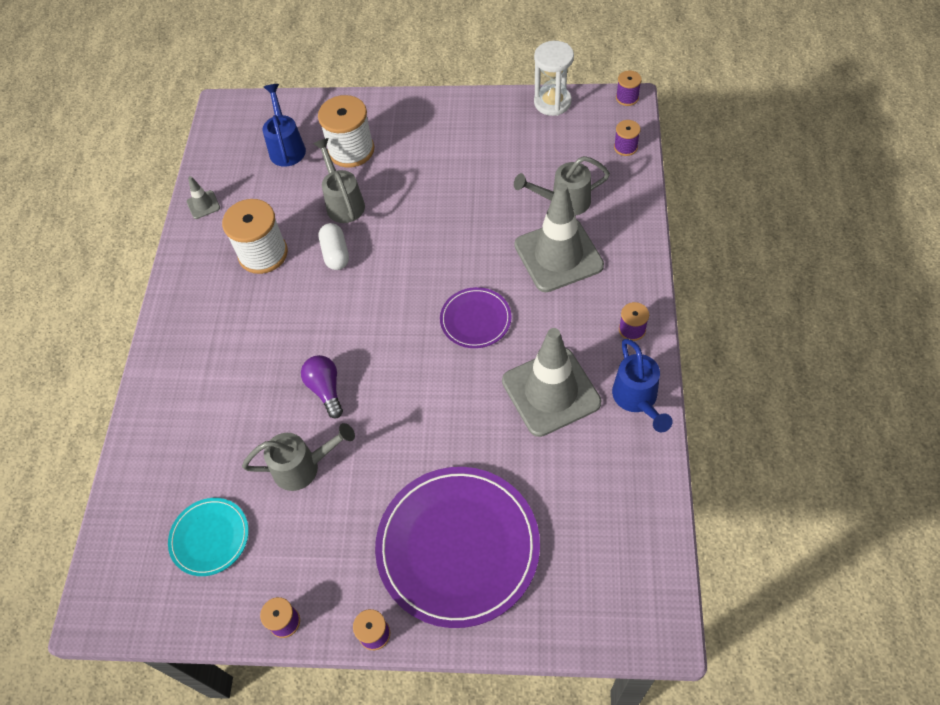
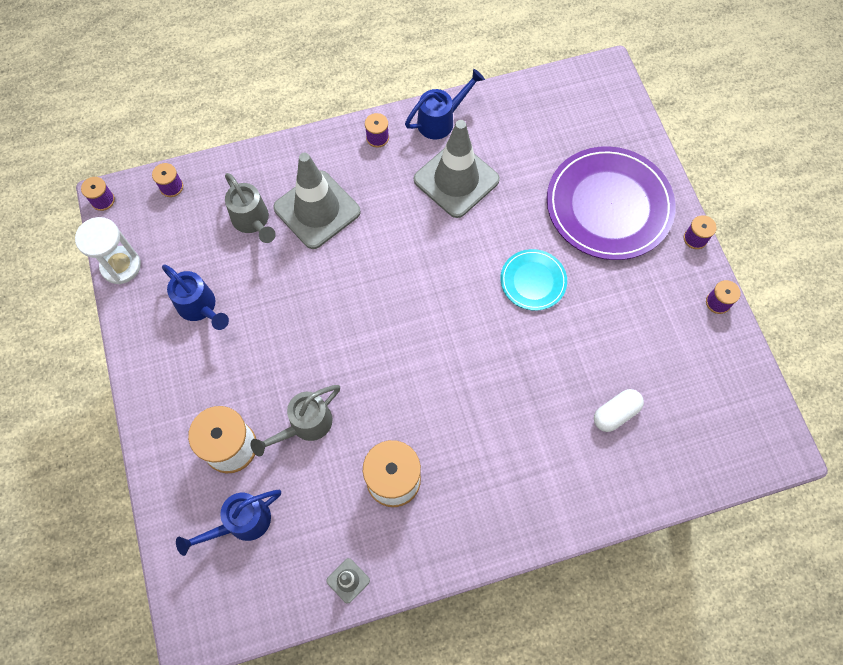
camera: 115 degrees left, 10 degrees up
turquoise plate [168,498,249,576] -> turquoise plate moved to [500,249,567,311]
grey watering can [242,423,355,491] -> none
purple light bulb [301,355,343,418] -> none
white capsule [318,223,349,270] -> white capsule moved to [594,389,644,432]
purple plate [440,287,512,348] -> none
none -> blue watering can [162,265,229,330]

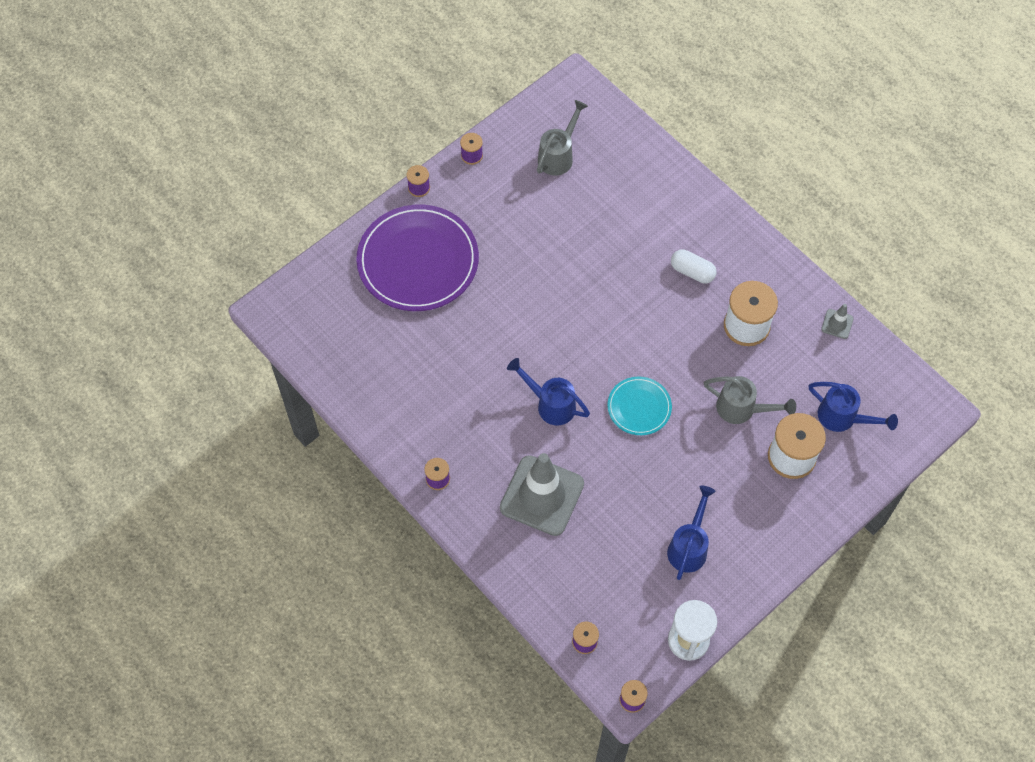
camera: 115 degrees left, 5 degrees down
grey watering can [225,173,276,243] -> grey watering can moved to [537,100,588,176]
blue watering can [405,69,485,139] -> blue watering can moved to [507,358,590,425]
grey traffic cone [414,120,500,218] -> none
turquoise plate [500,249,567,311] -> turquoise plate moved to [607,377,672,435]
white capsule [594,389,644,432] -> white capsule moved to [671,249,717,283]

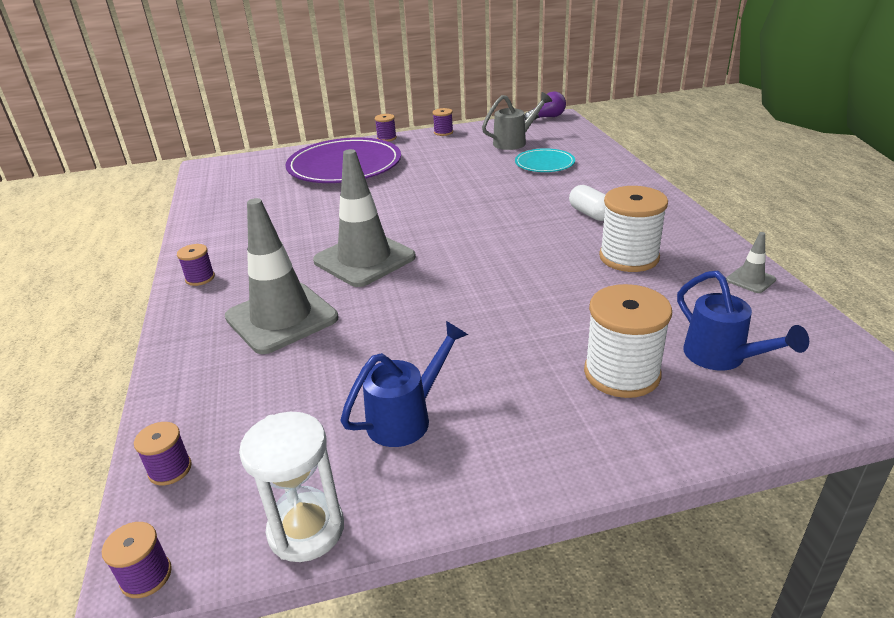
camera: 30 degrees right, 30 degrees down
blue watering can [507,358,590,425] -> grey traffic cone [313,149,416,287]
turquoise plate [607,377,672,435] -> turquoise plate moved to [515,148,575,172]
grey watering can [704,376,796,424] -> none
none -> purple light bulb [524,91,566,120]

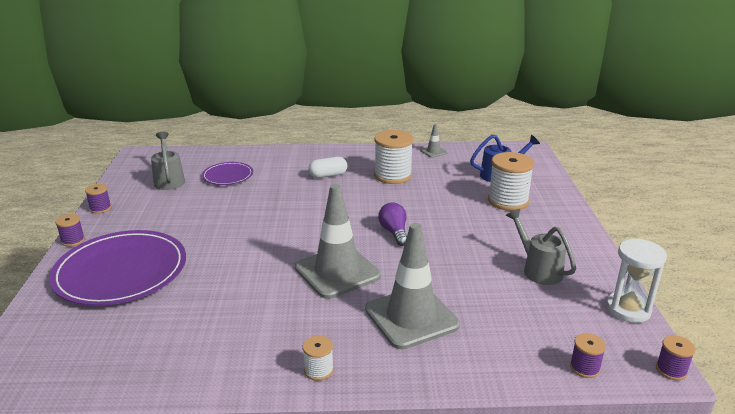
camera: 80 degrees left, 5 degrees down
purple spool [177,244,215,286] -> white spool [303,336,334,381]
blue watering can [341,321,468,447] -> grey watering can [506,209,576,285]
turquoise plate [515,148,575,172] -> purple plate [202,162,253,185]
purple light bulb [524,91,566,120] -> purple light bulb moved to [378,202,407,246]

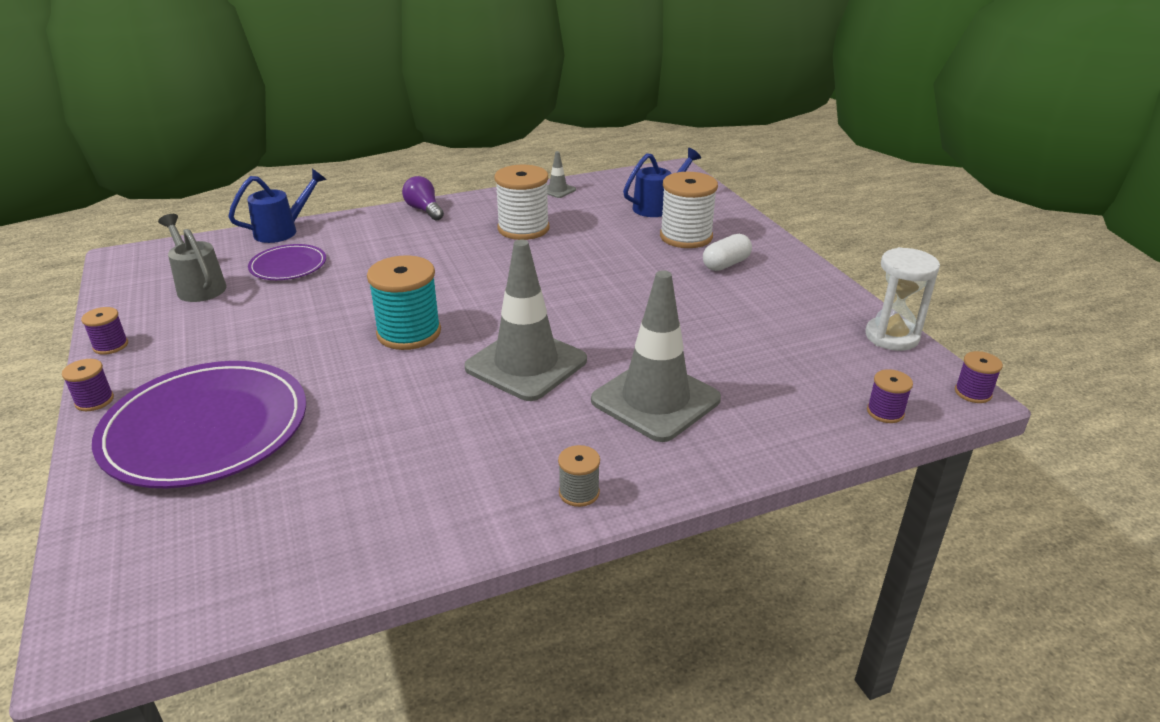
camera: 20 degrees left, 5 degrees up
white spool [303,336,334,381] -> grey spool [558,445,600,507]
white capsule [308,157,347,178] -> white capsule moved to [703,234,752,271]
purple light bulb [378,202,407,246] -> purple light bulb moved to [402,176,444,220]
grey watering can [506,209,576,285] -> none
none -> blue watering can [228,169,327,243]
none -> turquoise spool [367,255,441,350]

